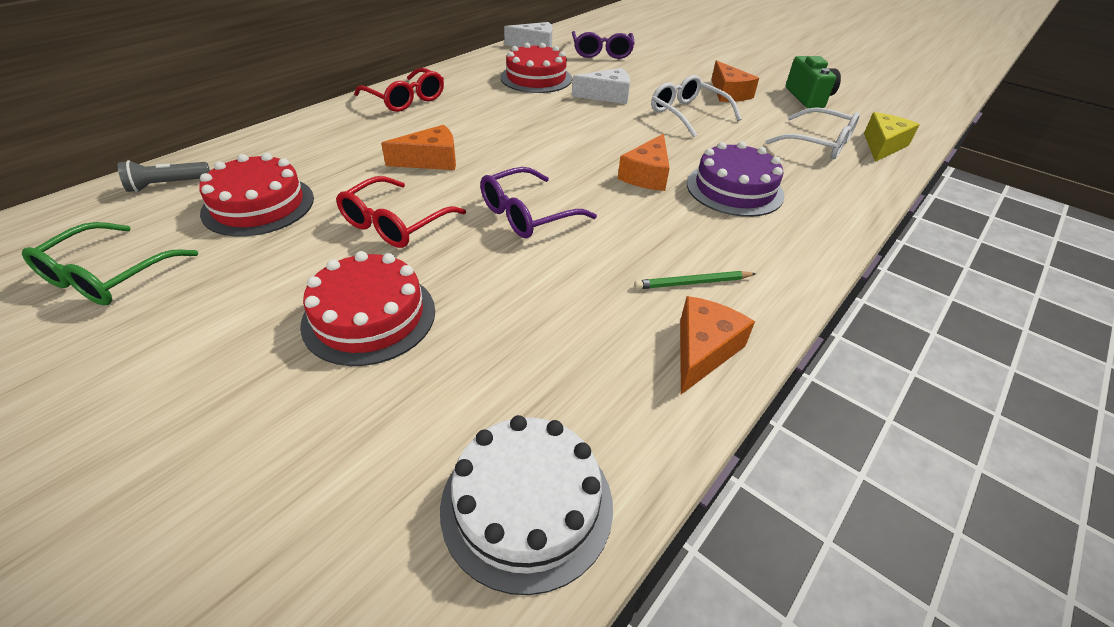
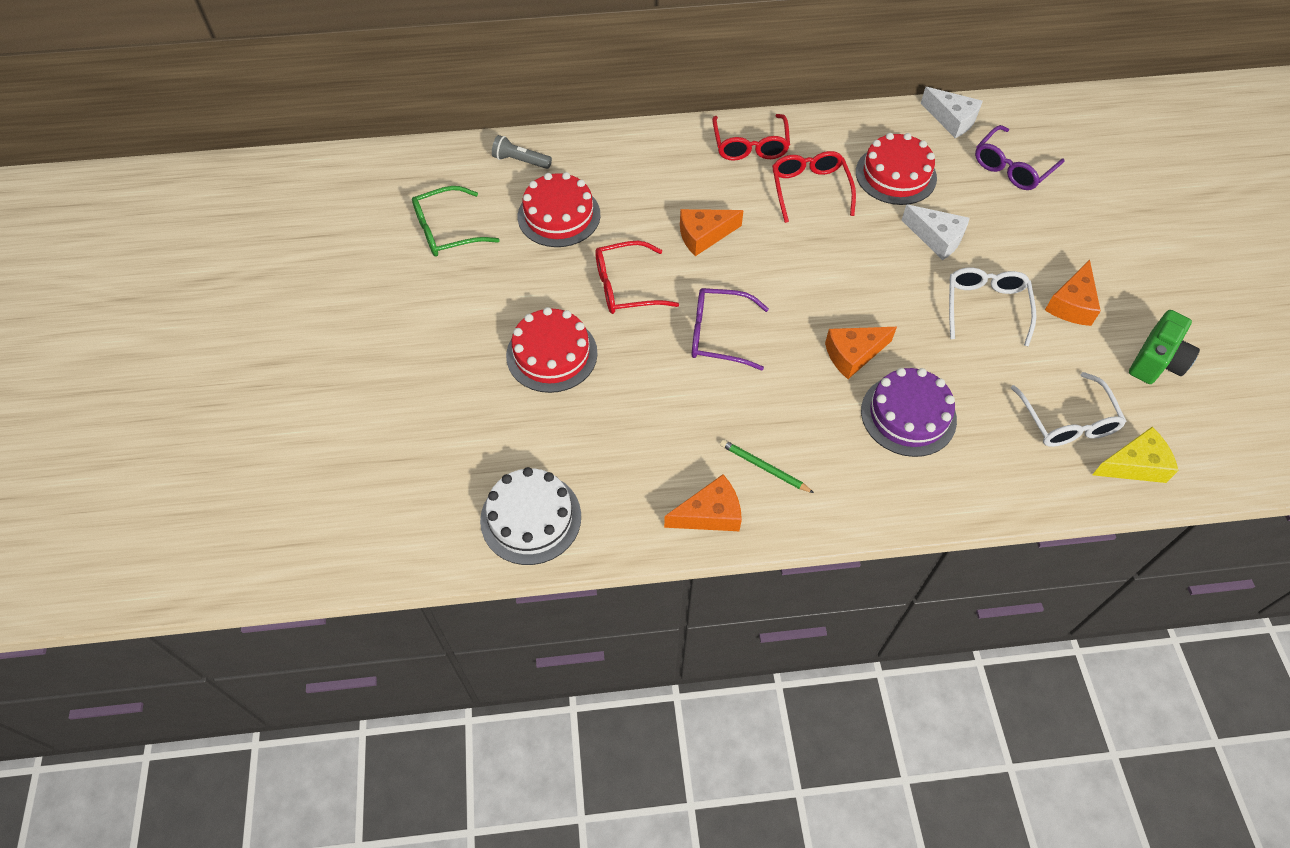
camera: 45 degrees right, 15 degrees up
orange cheese [381,125,456,170] -> orange cheese turned 135 degrees clockwise [680,209,744,256]
none -> red glasses [772,151,856,223]

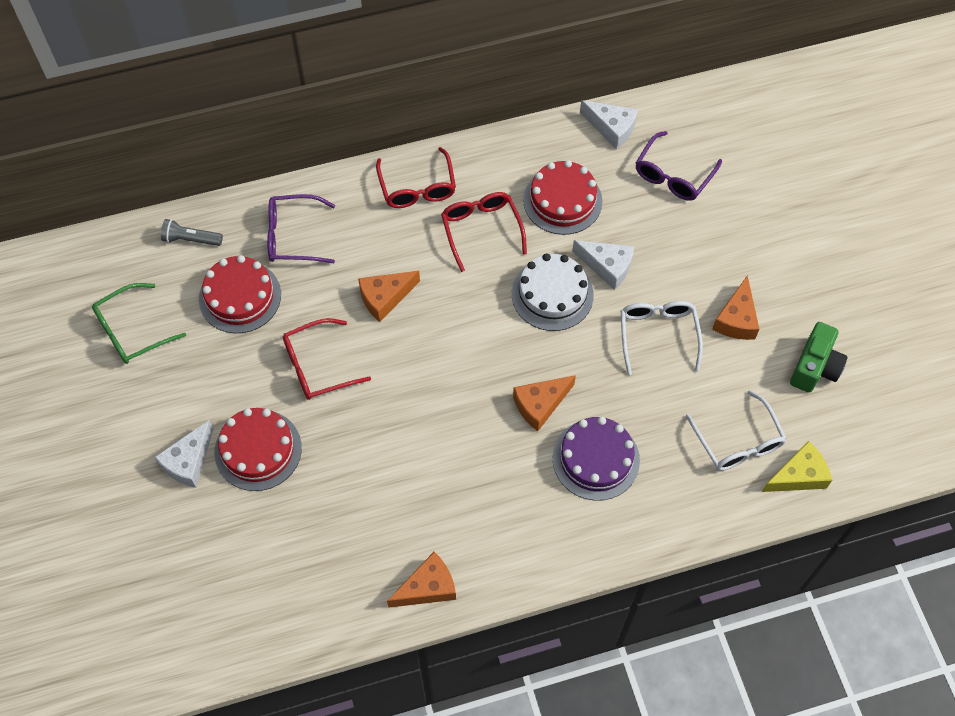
camera: 10 degrees left, 5 degrees up
white cake [480,467,581,565] -> white cake moved to [512,253,594,331]
purple glasses [692,288,769,370] -> purple glasses moved to [267,194,335,263]
green pencil [720,440,814,493] -> none
none -> white cheese [154,420,214,488]

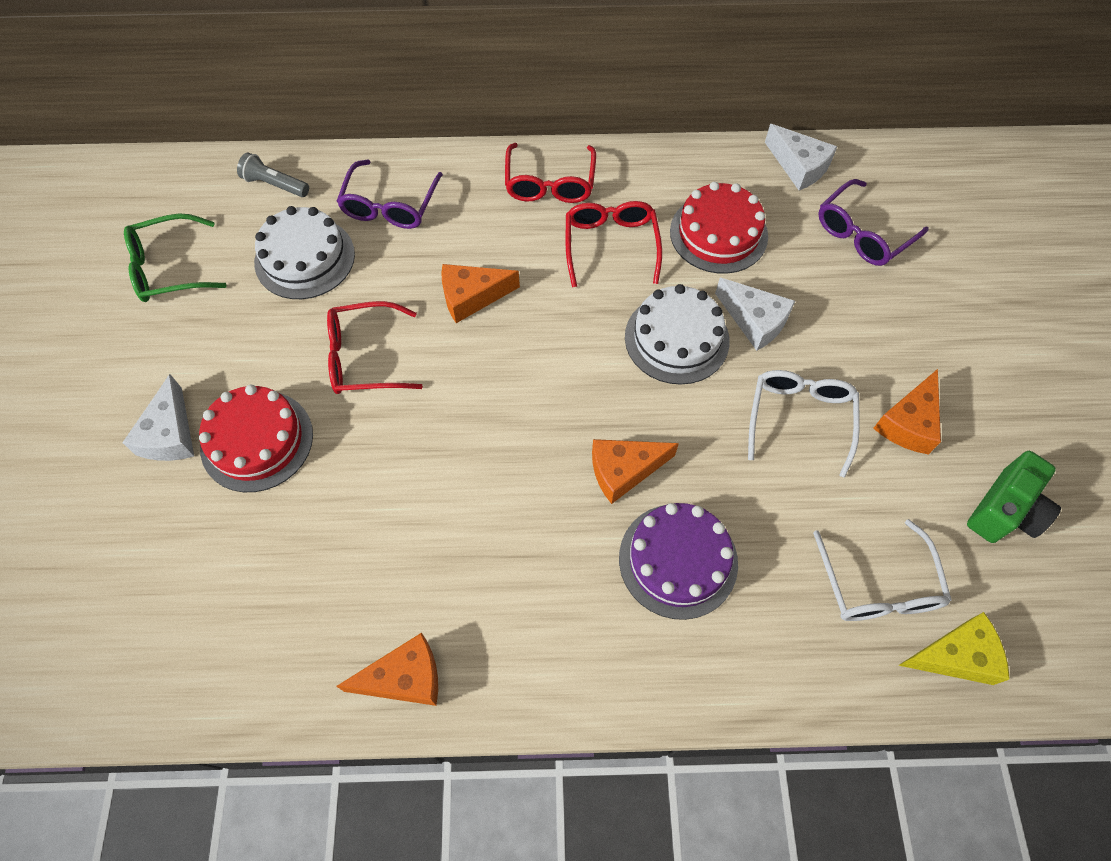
camera: 15 degrees right, 0 degrees up
white cheese [154,420,214,488] -> white cheese turned 45 degrees counterclockwise [122,374,194,461]
red cake [199,255,281,333] -> white cake [254,206,355,299]
purple glasses [267,194,335,263] -> purple glasses turned 90 degrees counterclockwise [337,159,443,229]

